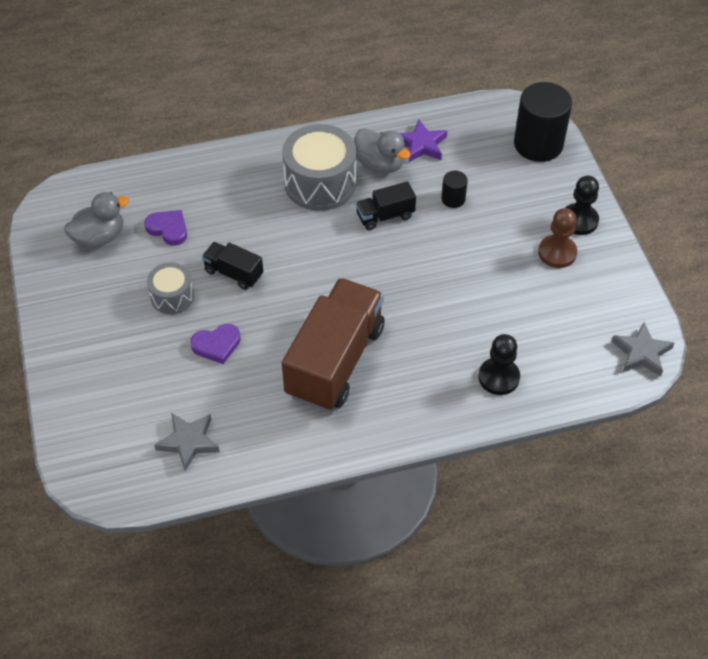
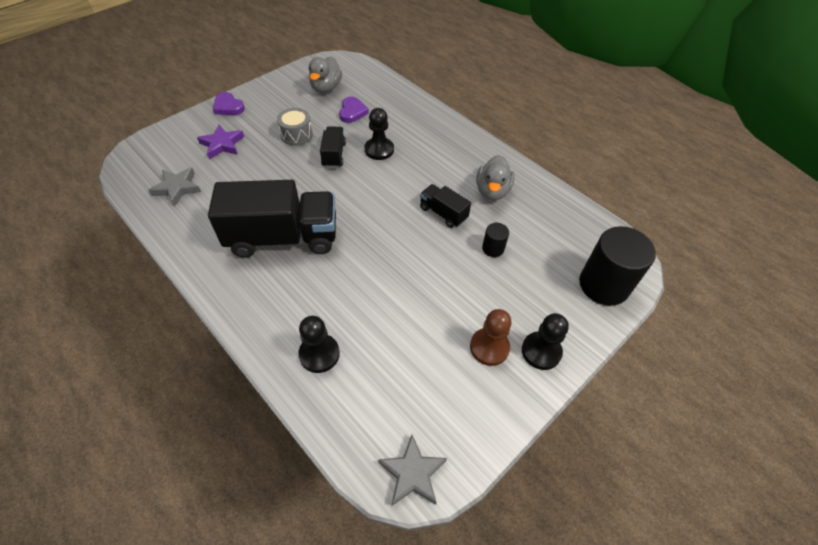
camera: 60 degrees right, 0 degrees up
grey duck [64,192,129,248] -> grey duck turned 75 degrees clockwise [309,56,342,93]
purple heart [190,324,241,364] -> purple heart moved to [213,92,245,115]
grey drum [282,124,356,211] -> none
brown truck [282,278,384,411] -> black truck [208,180,336,258]
purple star [400,119,447,163] -> purple star moved to [197,125,244,159]
none -> black pawn [365,108,394,160]

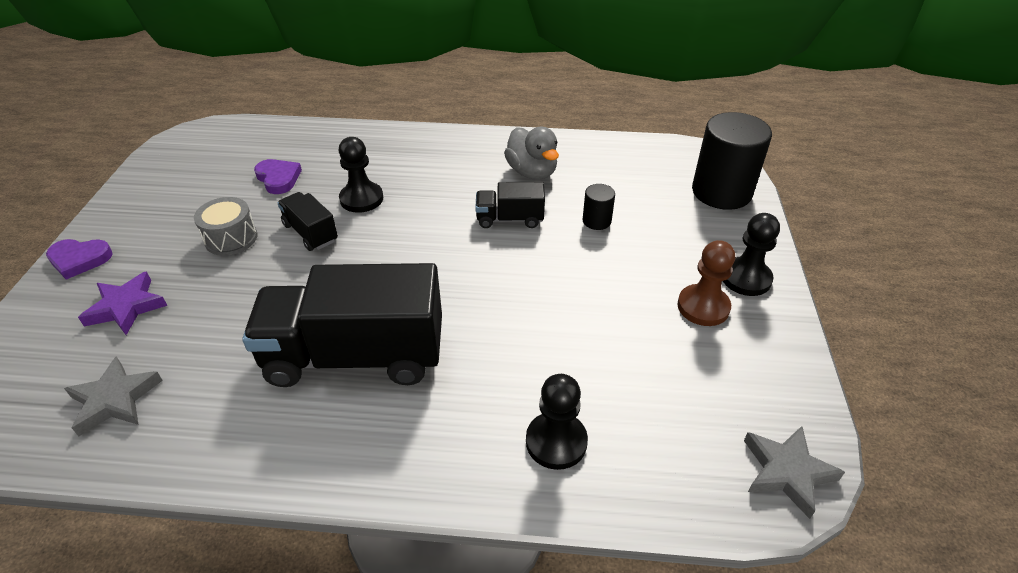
camera: 40 degrees left, 10 degrees down
black truck [208,180,336,258] -> black truck turned 135 degrees counterclockwise [242,263,442,387]
grey duck [309,56,342,93] -> none

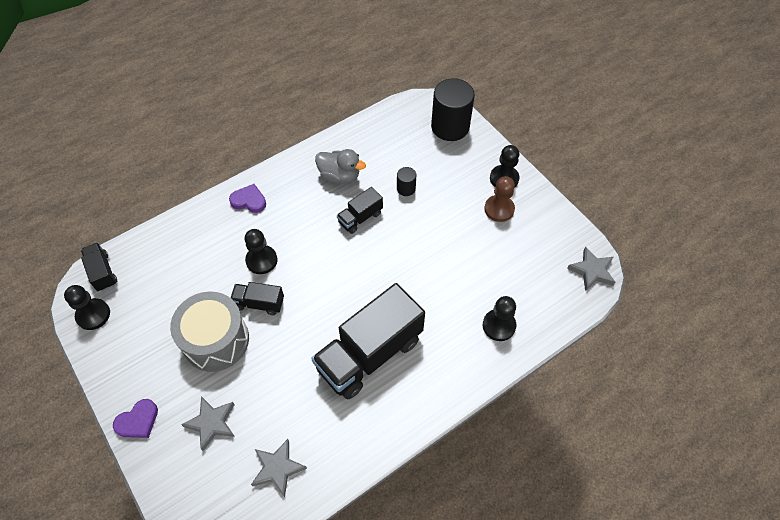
camera: 40 degrees left, 15 degrees up
purple star [78,271,168,335] -> grey star [181,396,235,451]
grey drum [194,197,257,256] -> grey drum [170,292,249,372], size x1.79
purple heart [254,159,302,194] -> purple heart moved to [229,184,266,213]
none -> black pawn [64,285,110,330]
none -> black truck [81,242,117,292]

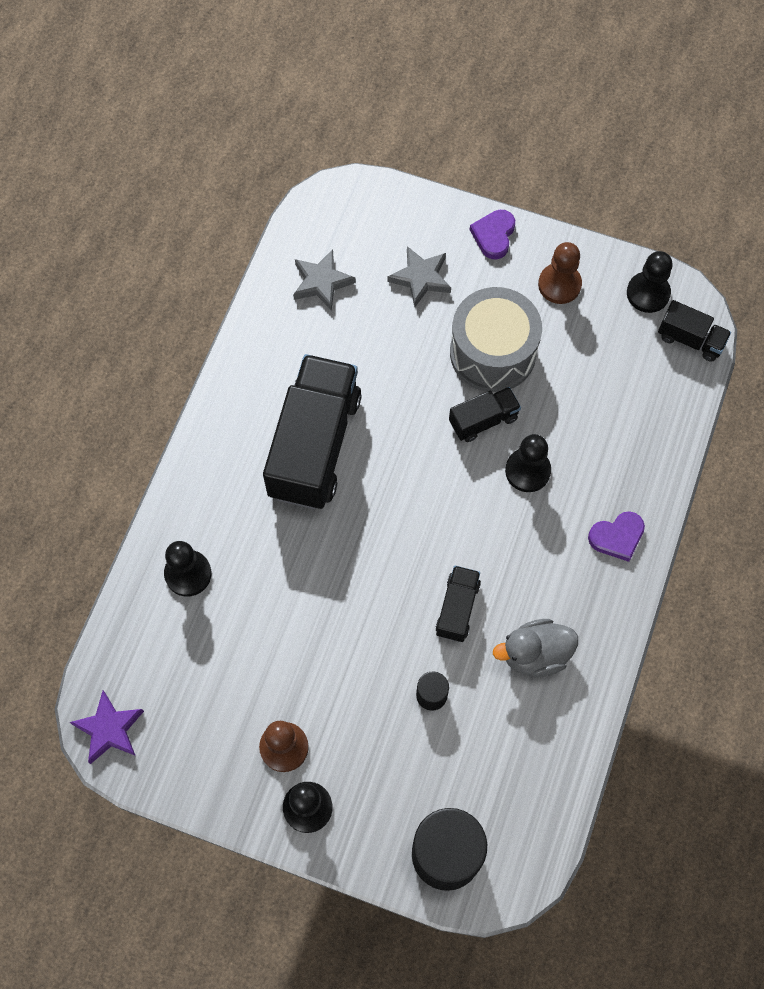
camera: 145 degrees right, 10 degrees up
grey star [567,246,615,291] -> purple star [70,691,144,764]
none -> brown pawn [538,242,582,304]

